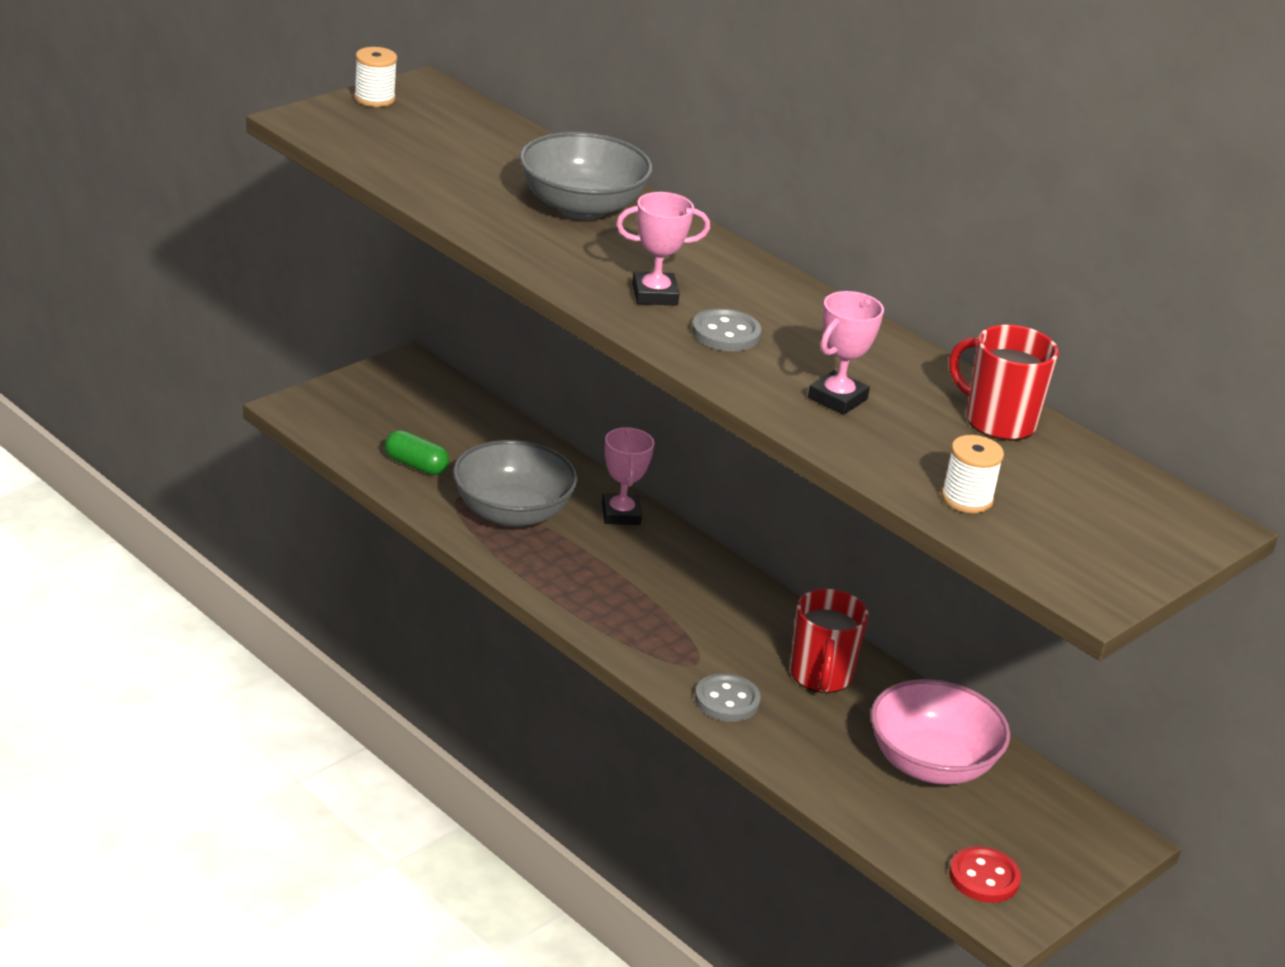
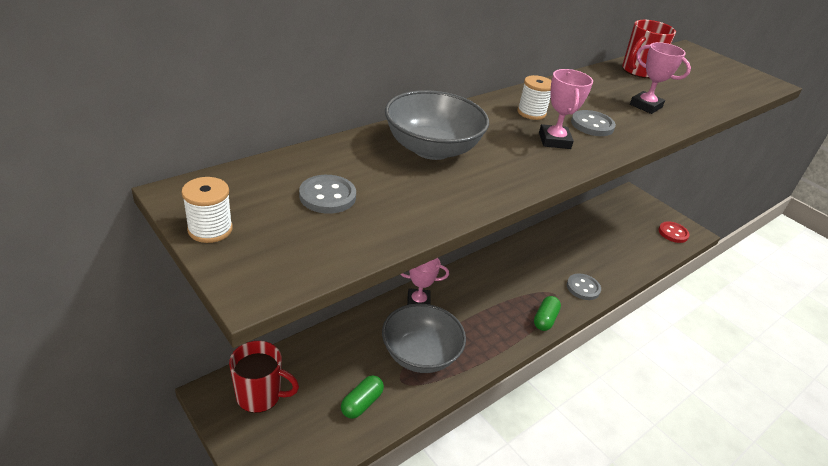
camera: 85 degrees left, 5 degrees up
red mug [790,589,869,693] -> red mug moved to [229,341,299,413]
pink bowl [870,679,1011,784] -> none
white spool [942,435,1004,513] -> white spool moved to [517,75,552,120]
none -> grey button [299,175,356,214]
none -> green capsule [534,296,561,331]

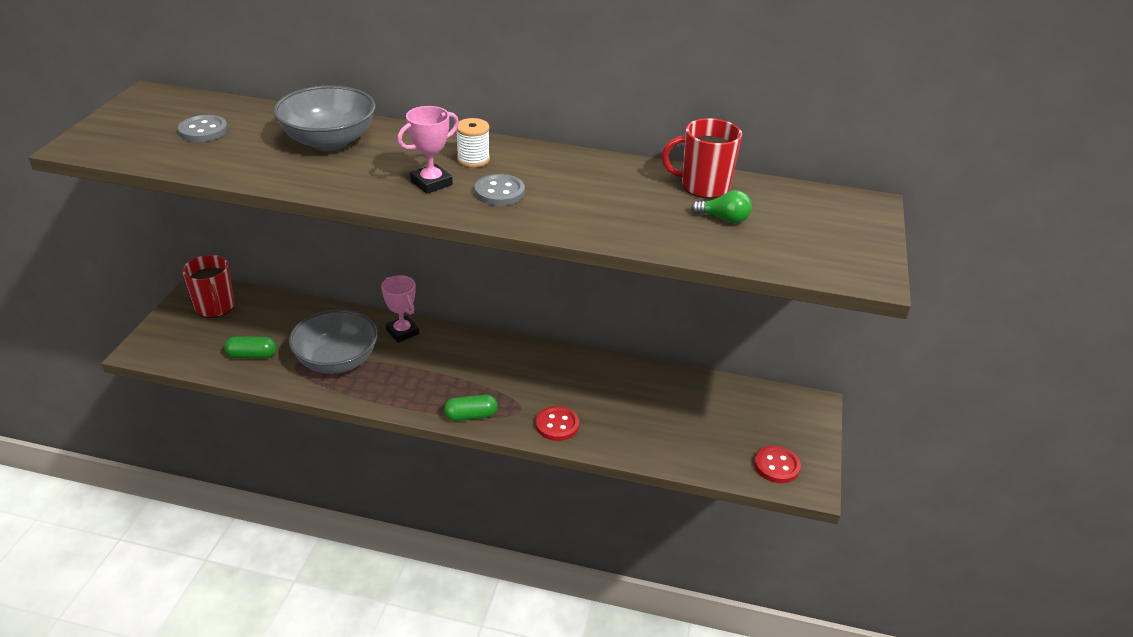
camera: 55 degrees right, 0 degrees up
white spool [181,177,233,243] -> none
grey button [567,273,601,300] -> red button [536,406,579,441]
pink trophy [630,42,691,114] -> none
none -> green light bulb [691,190,752,223]

